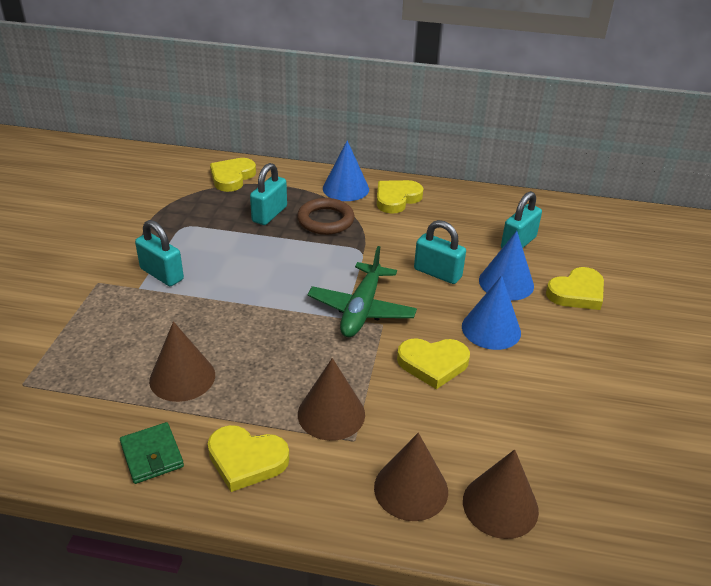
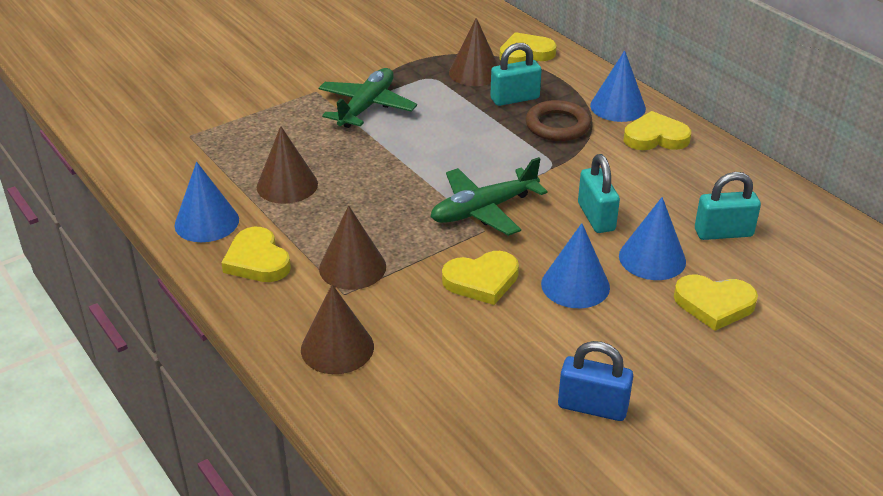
camera: 45 degrees right, 0 degrees up
green wallet [120,422,184,484] -> blue cone [175,162,239,242]
turquoise padlock [135,220,184,286] -> green plane [318,68,417,128]
yellow heart [397,338,470,389] -> yellow heart turned 60 degrees counterclockwise [442,251,519,305]
brown cone [463,449,539,539] -> brown cone moved to [449,18,498,86]
none -> blue padlock [558,341,633,421]

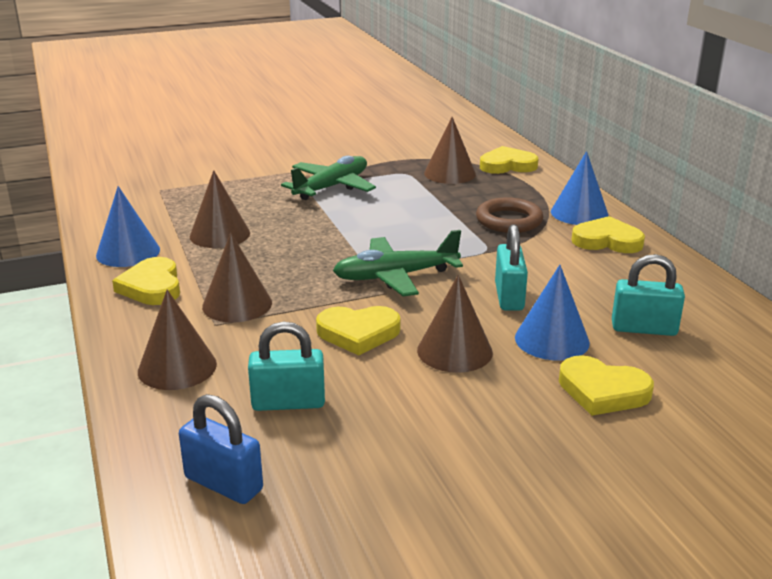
camera: 15 degrees right, 10 degrees down
turquoise padlock [490,43,541,106] -> turquoise padlock moved to [248,322,325,411]
blue cone [541,223,610,308] -> brown cone [417,275,493,373]
blue padlock [558,341,633,421] -> blue padlock moved to [179,394,263,504]

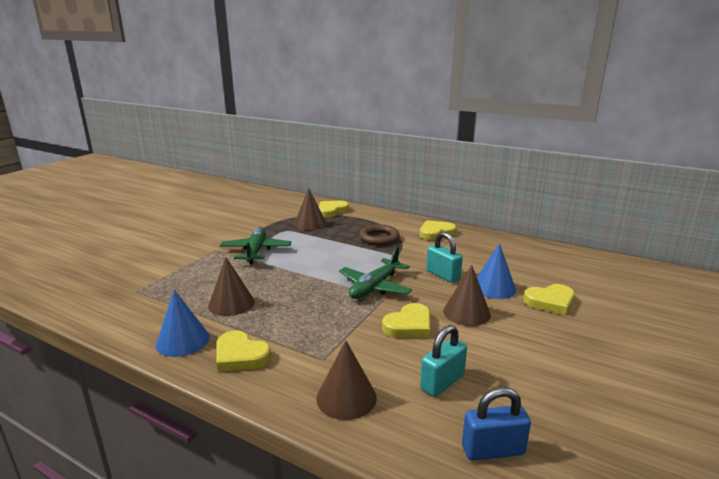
camera: 40 degrees left, 5 degrees down
brown cone [202,233,272,323] -> none
blue cone [551,151,609,225] -> none
turquoise padlock [612,254,685,336] -> none

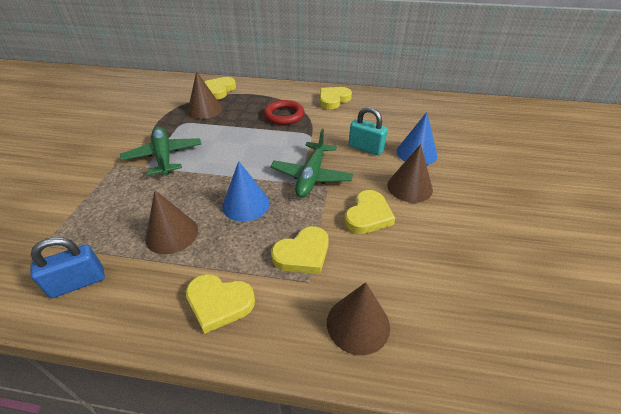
camera: 20 degrees left, 20 degrees up
blue cone [156,290,210,357] -> blue cone moved to [222,161,270,222]
brown ring [359,224,400,245] -> red ring [264,100,304,125]
turquoise padlock [420,325,467,397] -> none
blue padlock [462,387,531,461] -> blue padlock moved to [30,237,105,298]
yellow heart [523,284,575,315] -> yellow heart moved to [271,226,329,274]

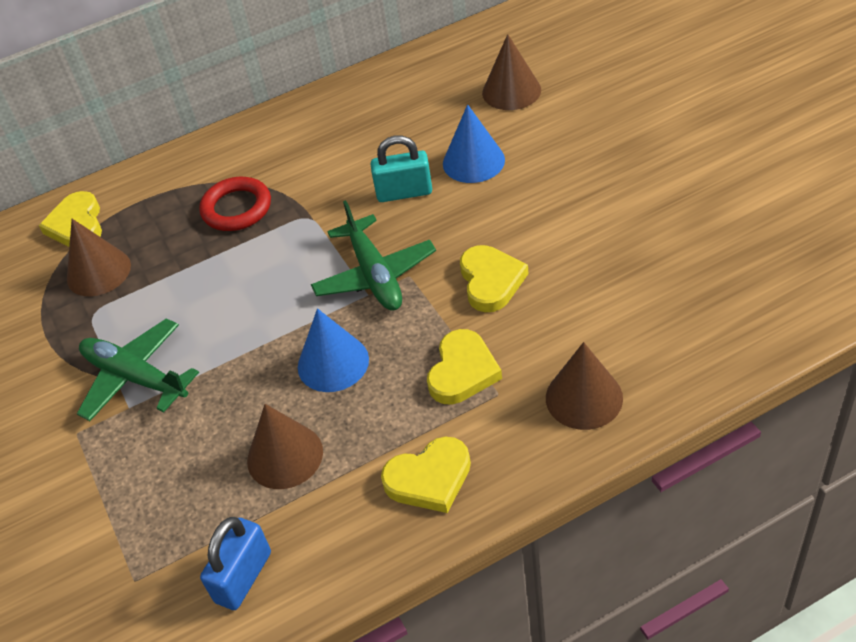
camera: 30 degrees left, 5 degrees up
yellow heart [320,87,352,109] -> none
brown cone [387,144,433,203] -> brown cone moved to [482,34,541,110]

